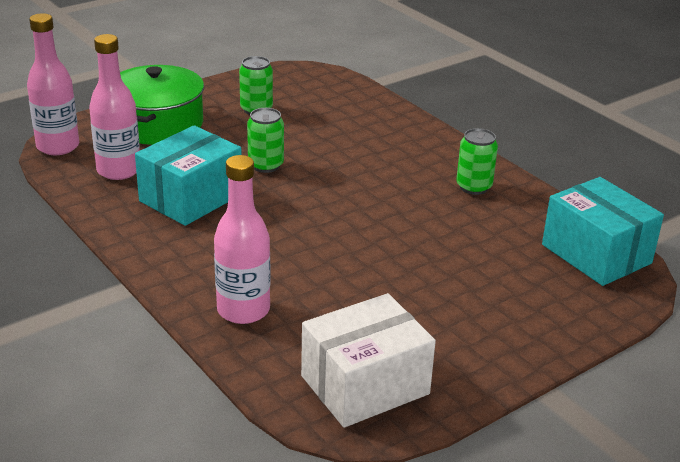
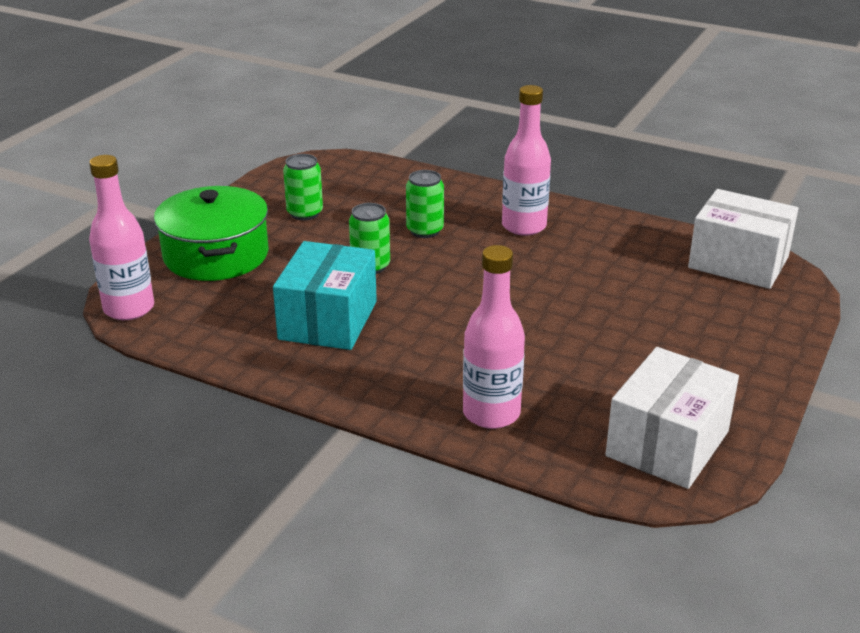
camera: 25 degrees left, 0 degrees up
pink bottle [89,34,140,180] -> pink bottle moved to [502,85,551,236]
green can [456,128,498,195] -> green can moved to [406,170,444,238]
turquoise box [542,177,664,286] -> white box [688,189,798,289]

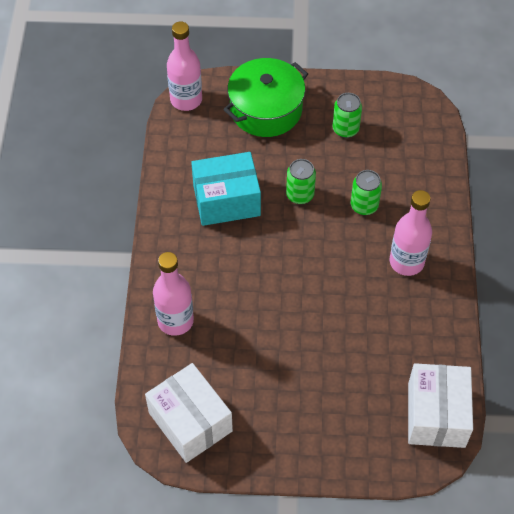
camera: 65 degrees right, 25 degrees up
white box [605,347,739,489] -> white box turned 45 degrees clockwise [145,363,233,463]

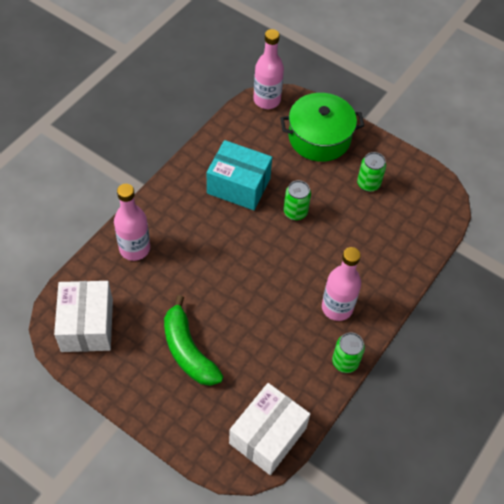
camera: 30 degrees right, 0 degrees up
green can [351,170,382,215] -> green can moved to [332,332,365,373]
none -> green banana [164,295,223,386]

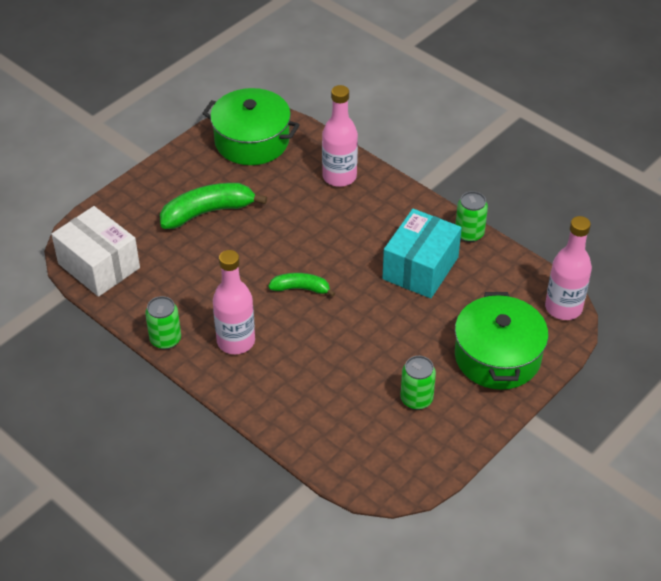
camera: 100 degrees right, 10 degrees down
white box [54,281,113,352] -> green pot [202,88,300,165]
green can [284,180,311,220] -> green can moved to [456,191,488,242]
none -> green banana [268,273,336,297]

